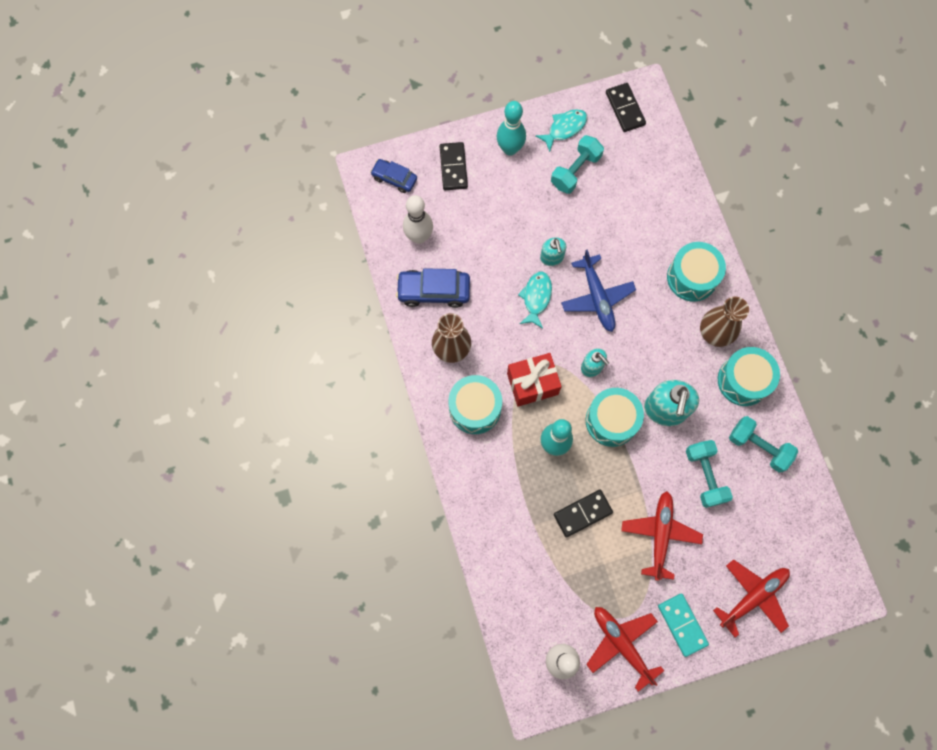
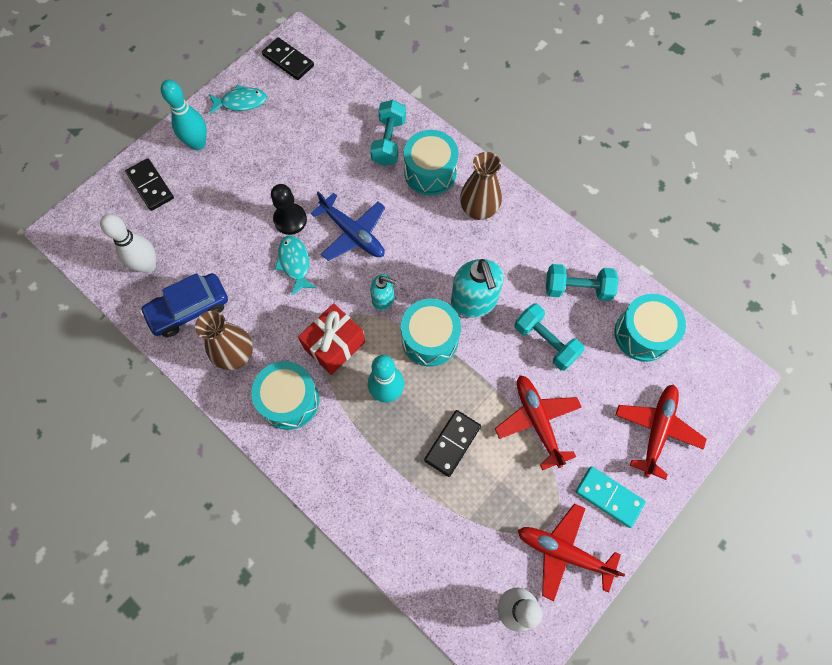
camera: 30 degrees left, 5 degrees down
blue car [370,159,417,193] -> none
turquoise fish [536,109,587,152] -> turquoise fish turned 60 degrees clockwise [209,85,267,114]
turquoise soap dispenser [540,237,567,266] -> black pawn [271,184,307,235]
turquoise dumbbell [551,135,604,194] -> turquoise dumbbell moved to [370,100,406,166]
turquoise drum [718,347,780,406] -> turquoise drum moved to [615,294,686,362]

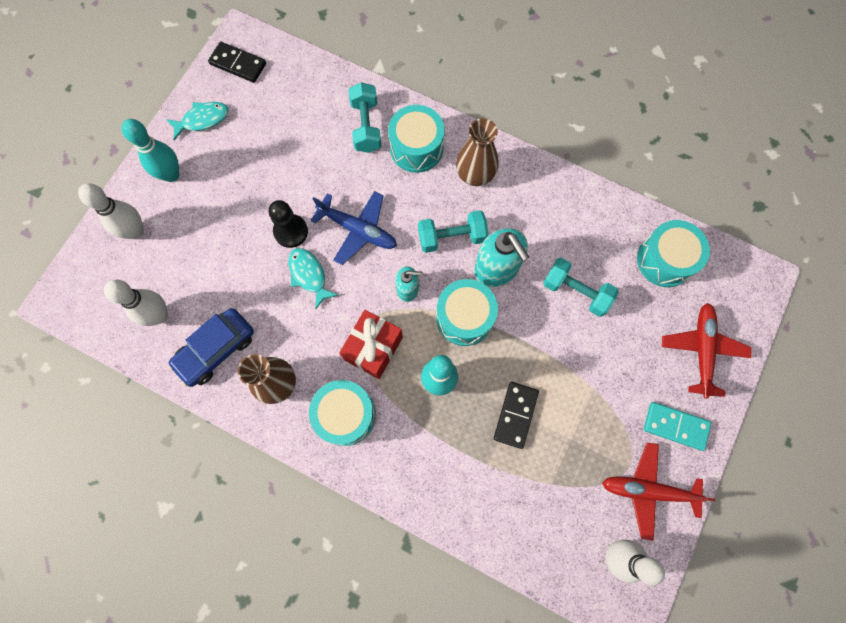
camera: 15 degrees left, 5 degrees up
black domino [125,158,174,211] -> white bowling pin [78,183,144,239]
red plane [495,375,582,470] -> none
turquoise dumbbell [546,264,619,301] -> turquoise dumbbell moved to [418,210,488,253]

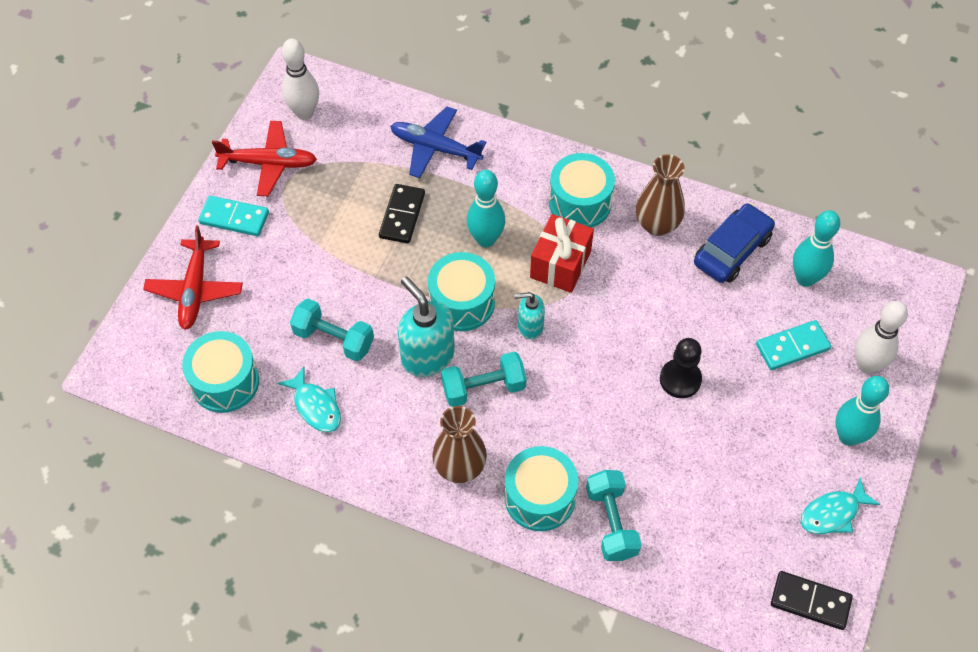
camera: 175 degrees right, 15 degrees down
white bowling pin [104,280,168,326] -> turquoise bowling pin [793,210,840,287]
turquoise fish [288,248,339,310] -> turquoise fish moved to [278,366,341,432]
blue plane [311,191,397,265] -> blue plane moved to [390,107,486,178]
none -> turquoise domino [756,320,831,370]

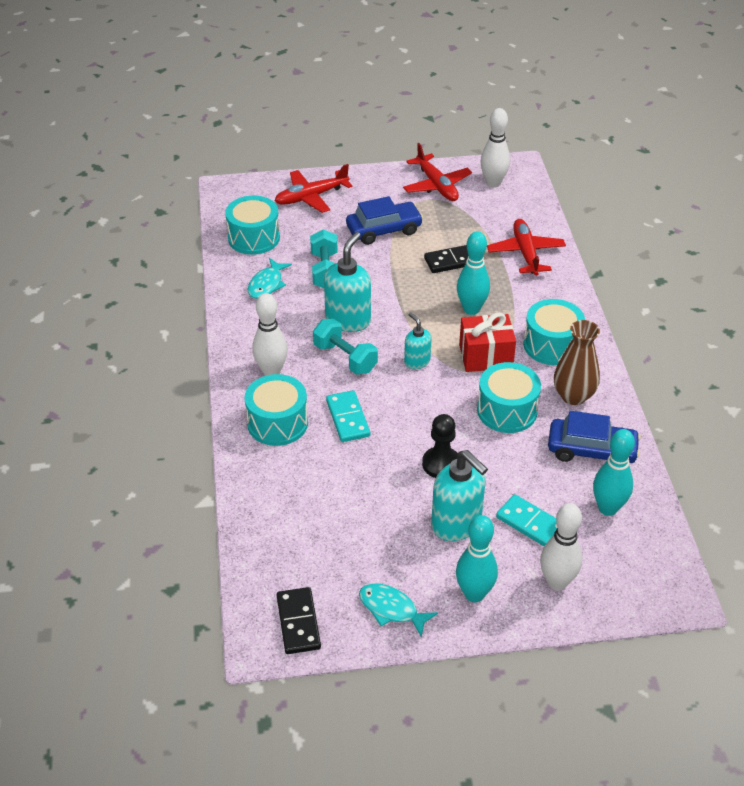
camera: 60 degrees right, 15 degrees down
turquoise domino [198,196,269,236] -> turquoise domino moved to [326,390,370,442]
blue plane [390,107,486,178] -> red plane [487,219,566,276]
turquoise drum [428,252,495,331] -> turquoise drum moved to [477,362,541,433]
brown vase [432,406,487,483] -> white bowling pin [252,293,288,376]
turquoise dumbbell [586,470,642,561] -> none
none -> blue car [346,196,423,245]
none -> turquoise soap dispenser [431,450,488,542]

